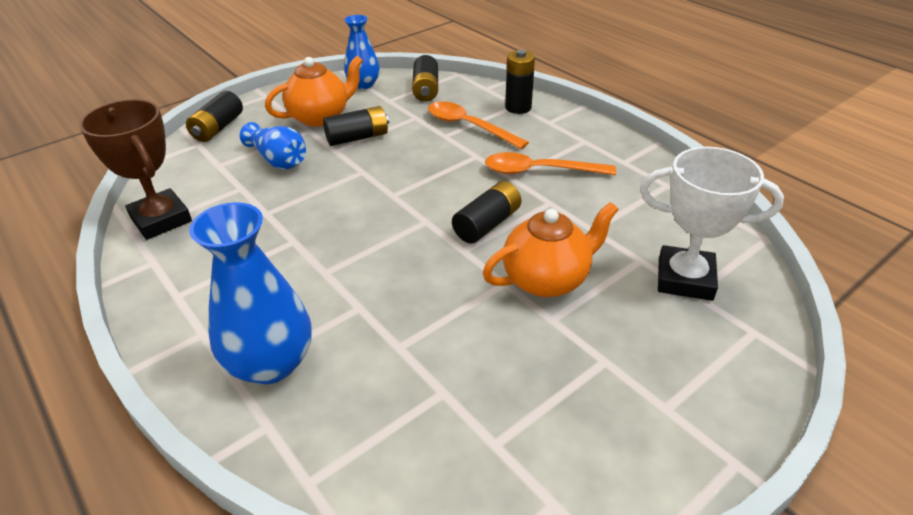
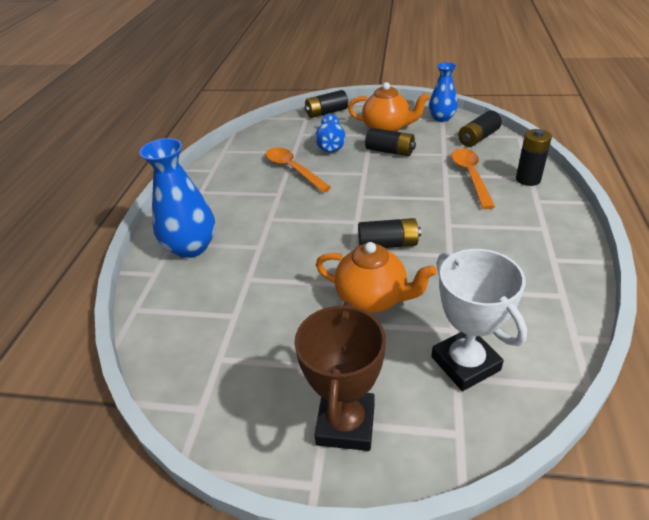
camera: 50 degrees right, 0 degrees up
brown trophy [79,99,192,240] -> brown trophy moved to [294,302,386,451]
orange spoon [485,152,616,175] -> orange spoon moved to [266,147,331,192]

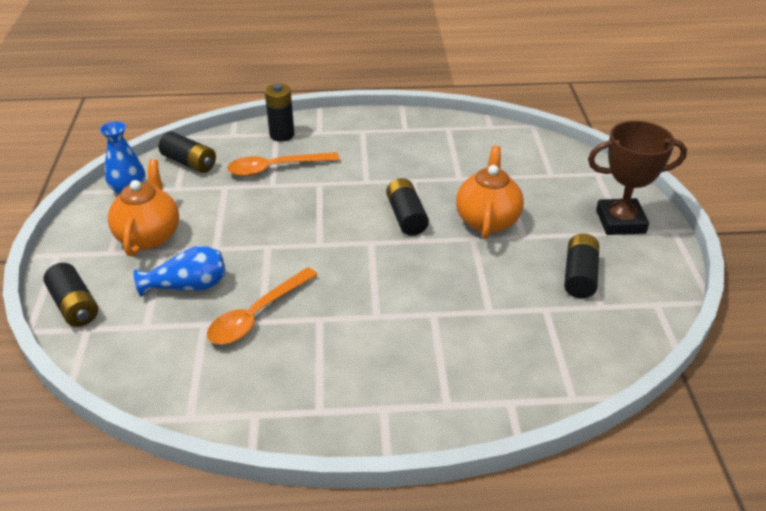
camera: 105 degrees left, 0 degrees up
blue vase [139,138,215,258] -> none
black battery [365,128,416,156] -> black battery moved to [564,234,599,298]
white trophy [431,249,527,391] -> none

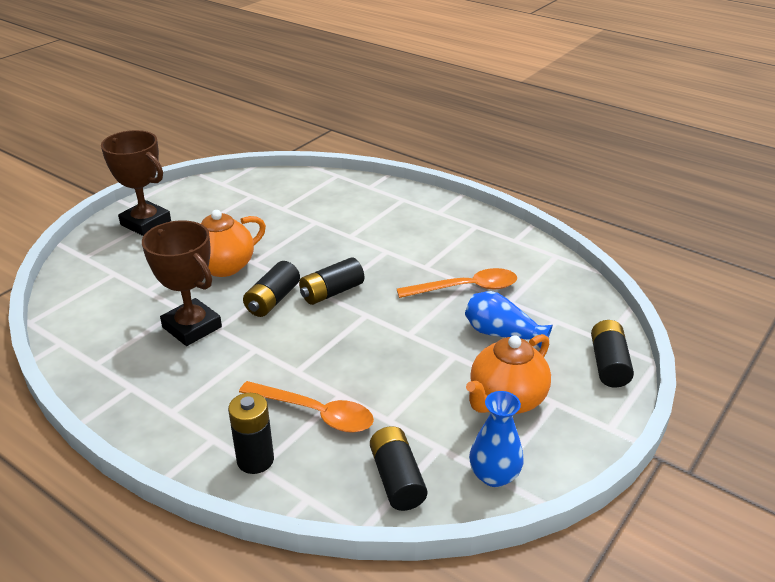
camera: 140 degrees left, 5 degrees down
black battery [564,234,599,298] -> black battery moved to [299,258,364,305]
none -> brown trophy [142,220,222,346]

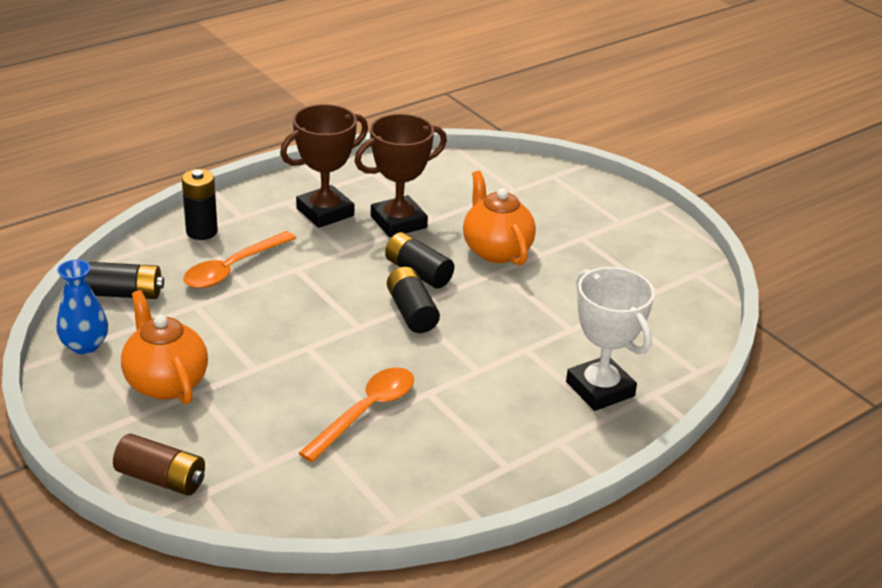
camera: 105 degrees right, 0 degrees up
brown trophy [101,130,171,236] -> brown trophy moved to [280,104,368,228]
orange spoon [397,268,517,298] -> orange spoon turned 150 degrees counterclockwise [299,367,414,462]
blue vase [465,291,553,348] -> none
black battery [591,320,634,388] -> brown battery [113,434,205,496]
none -> white trophy [566,267,655,411]

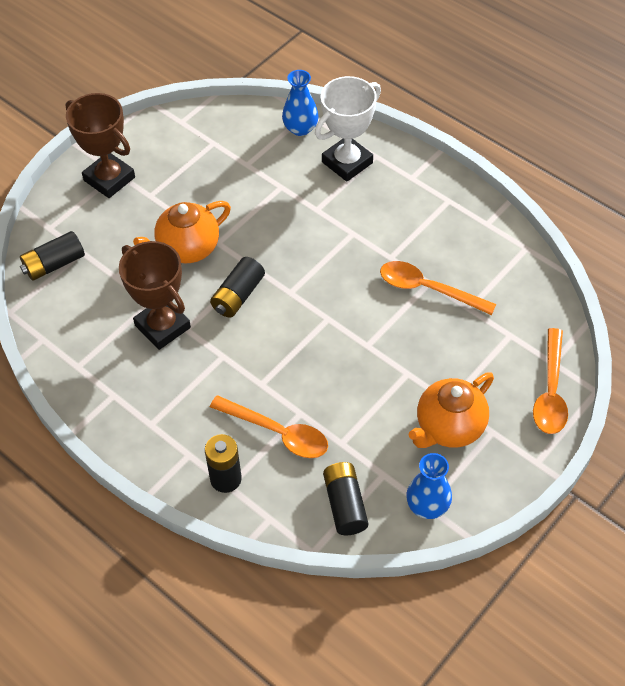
camera: 100 degrees left, 20 degrees up
brown battery [113,434,205,496] -> orange spoon [533,328,568,434]
brown trophy [280,104,368,228] -> brown trophy moved to [66,93,135,198]
black battery [387,267,440,333] -> black battery moved to [20,231,85,281]
none -> blue vase [282,70,319,136]

